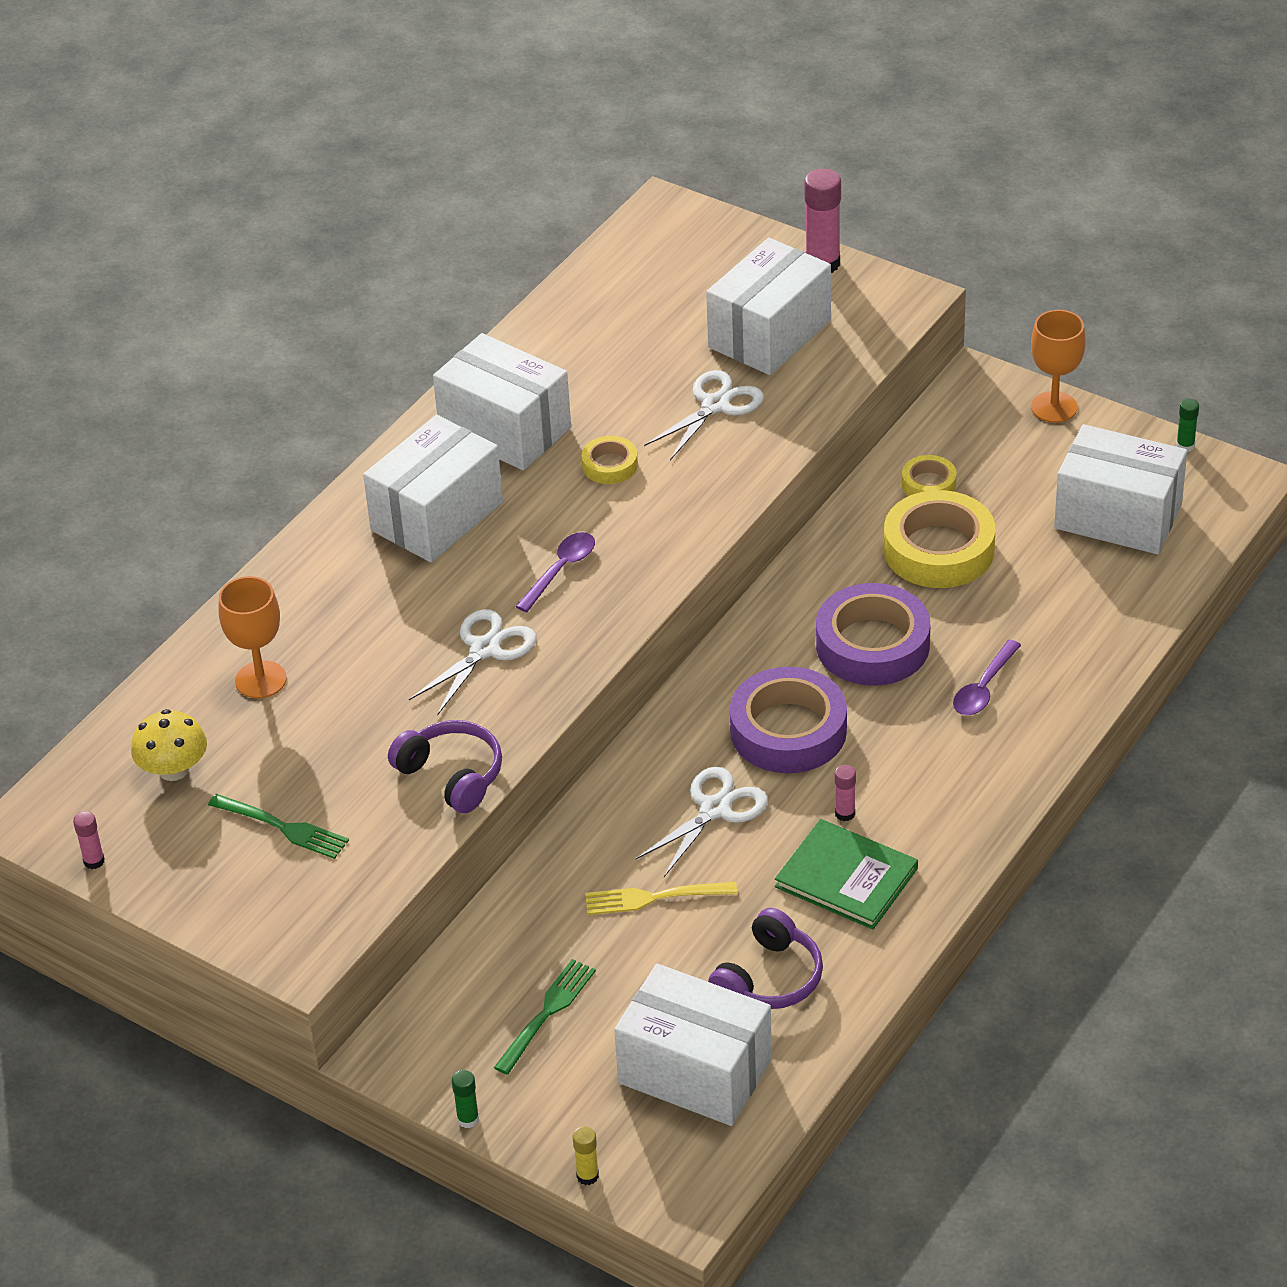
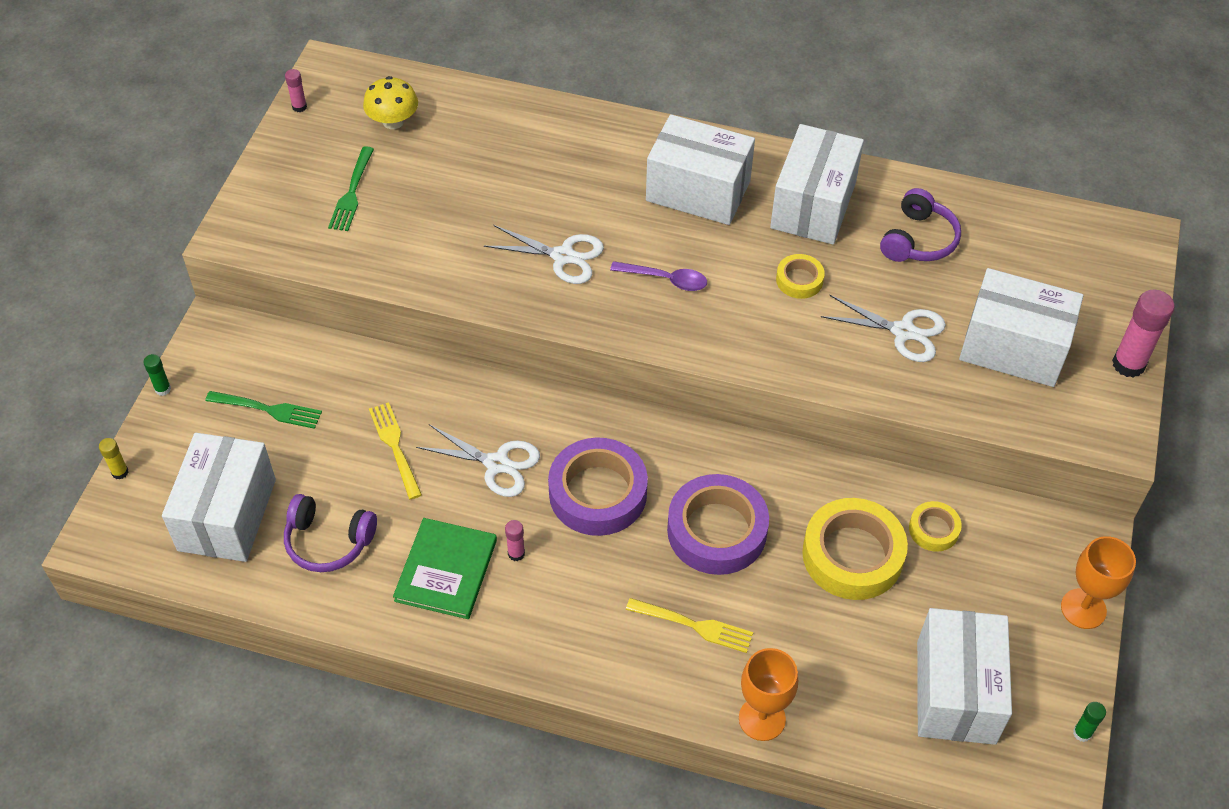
camera: 70 degrees right, 10 degrees up
orange goblet [218,576,287,699] -> orange goblet moved to [739,648,798,741]
purple headphones [388,720,502,813] -> purple headphones moved to [880,188,961,262]
purple spoon [953,640,1021,715] -> yellow fork [626,598,753,653]

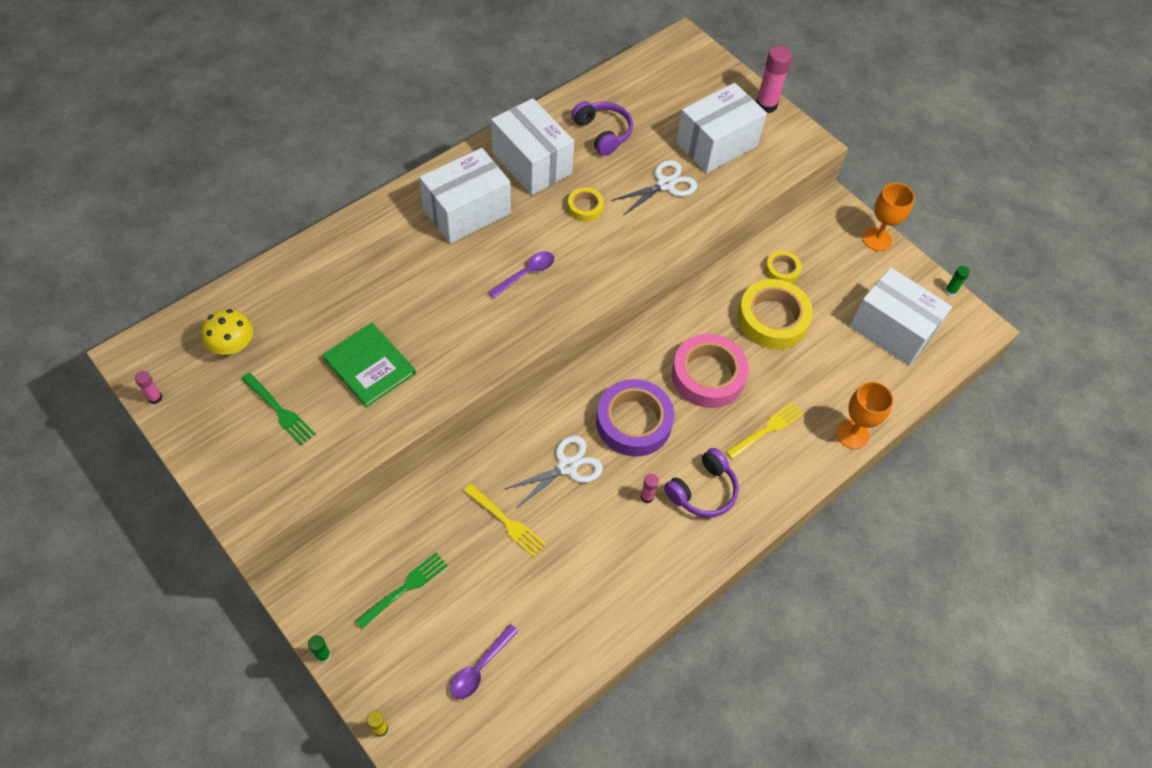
camera: 60 degrees left, 5 degrees up
white box [162,433,276,562] -> purple spoon [450,624,518,699]
purple headphones [284,494,377,572] -> purple headphones moved to [664,448,739,517]
yellow fork [369,402,422,500] -> yellow fork turned 150 degrees counterclockwise [464,484,546,557]
green book [393,518,497,619] -> green book moved to [322,323,416,408]
white scissors [484,225,604,284] -> none
purple tape [667,474,769,575] -> pink tape [672,334,749,408]

